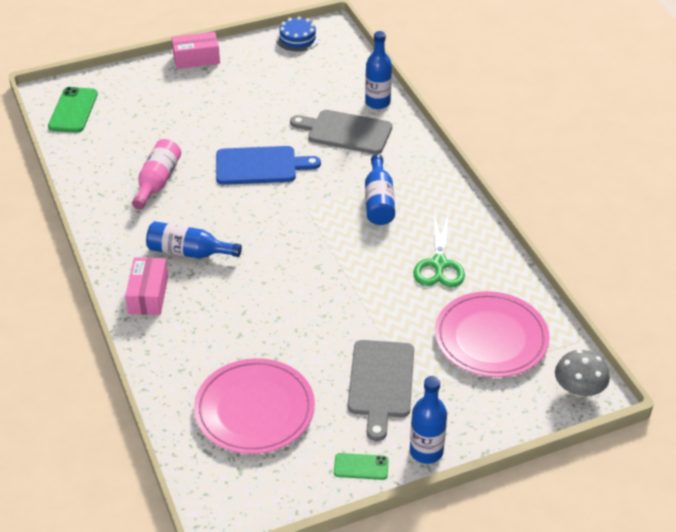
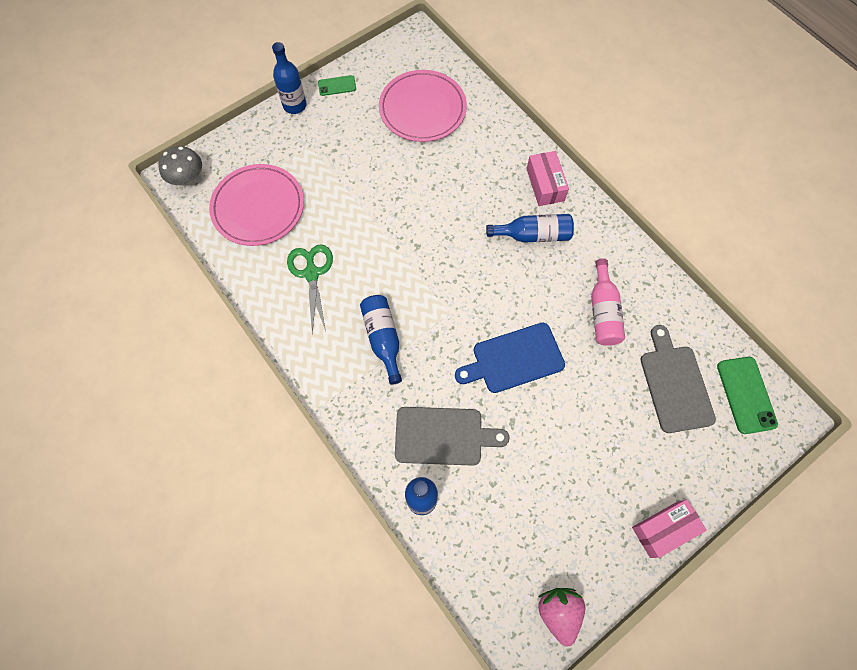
camera: 165 degrees right, 25 degrees up
blue cake [276,16,320,52] -> pink strawberry [538,588,586,646]
grey cutting board [348,340,414,441] -> grey cutting board moved to [641,325,716,433]

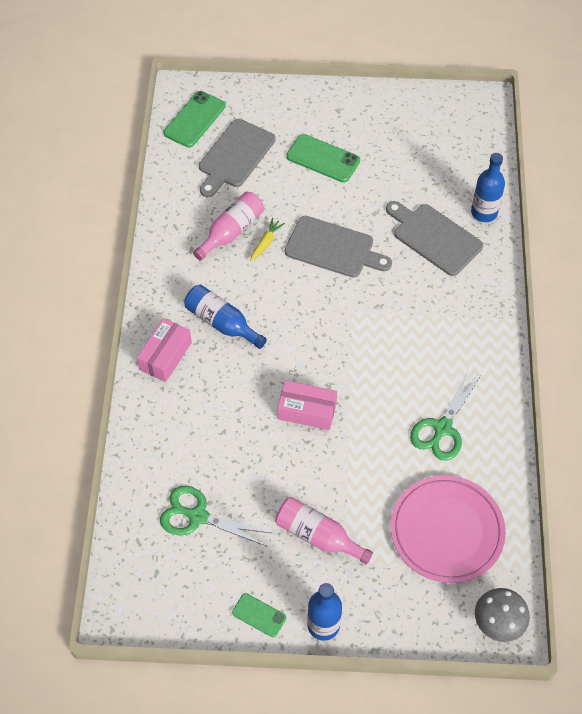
camera: 140 degrees left, 10 degrees down
blue bottle [360,295,402,385] -> none
pink plate [379,70,467,142] -> green scissors [160,486,271,547]
blue cutting board [455,323,565,393] -> grey cutting board [285,216,392,278]
pink strawberry [538,588,586,646] -> none
pink box [632,499,707,558] -> pink box moved to [278,380,337,430]
none -> yellow carrot [250,218,285,261]
none -> pink bottle [275,497,373,564]
none -> green phone [286,134,360,183]

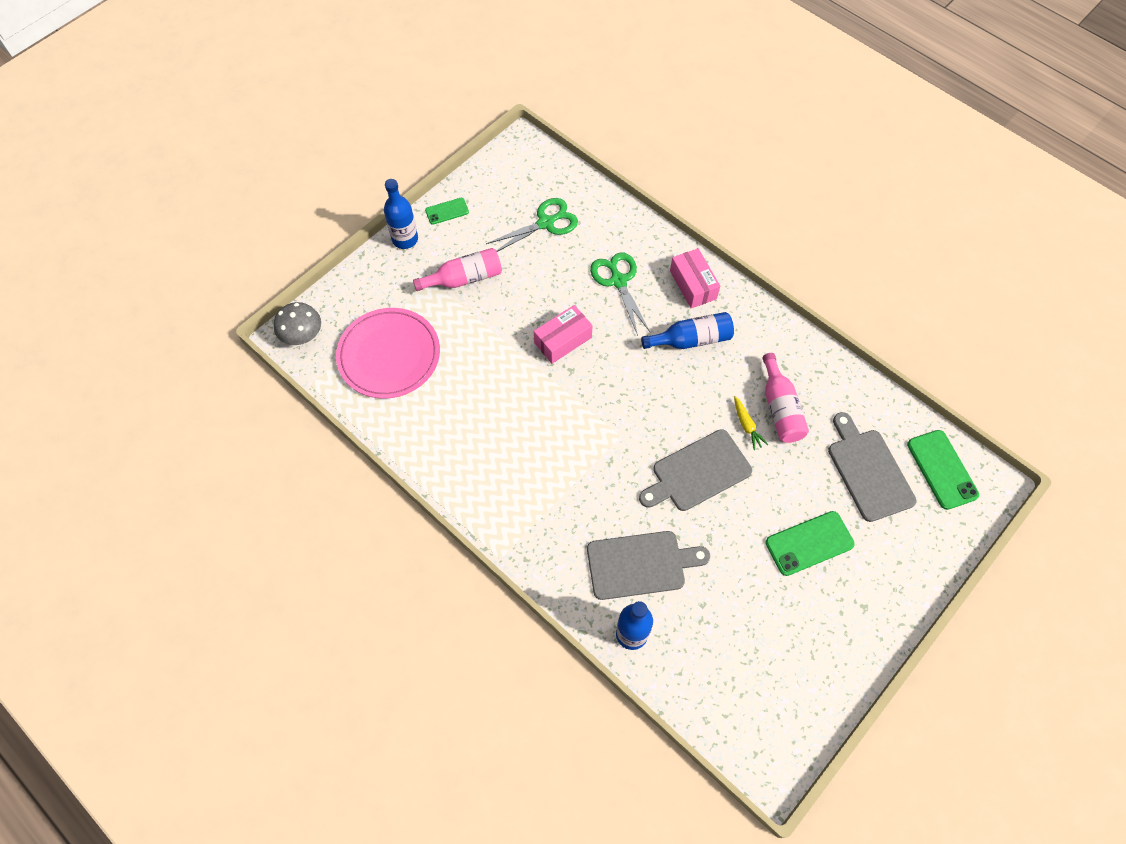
camera: 130 degrees right, 5 degrees up
green scissors [410,371,482,461] -> green scissors moved to [590,252,651,336]

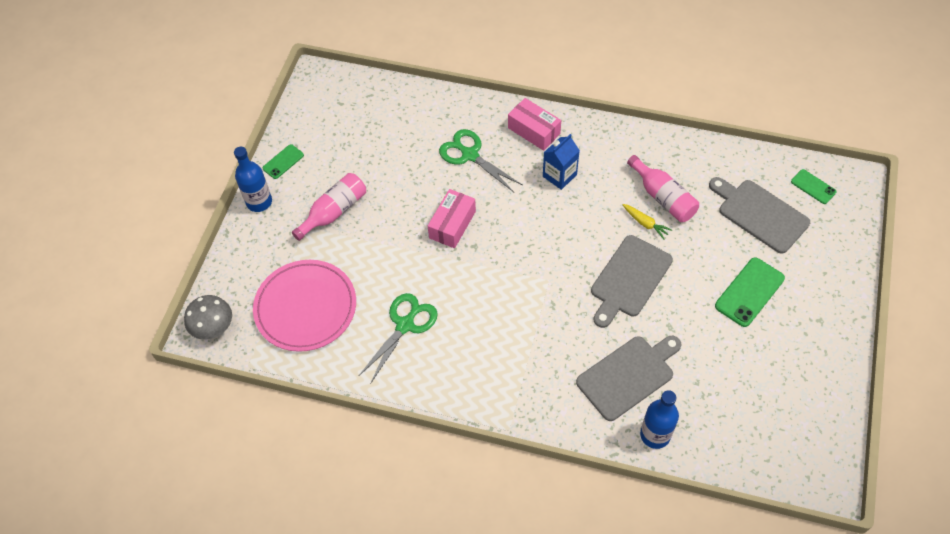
camera: 25 degrees left, 5 degrees down
green scissors [486,198,578,252] -> green scissors moved to [359,293,438,384]
blue bottle [641,312,734,349] -> blue carton [543,134,580,190]
green phone [907,430,979,510] -> green phone [791,169,836,204], size x0.59

